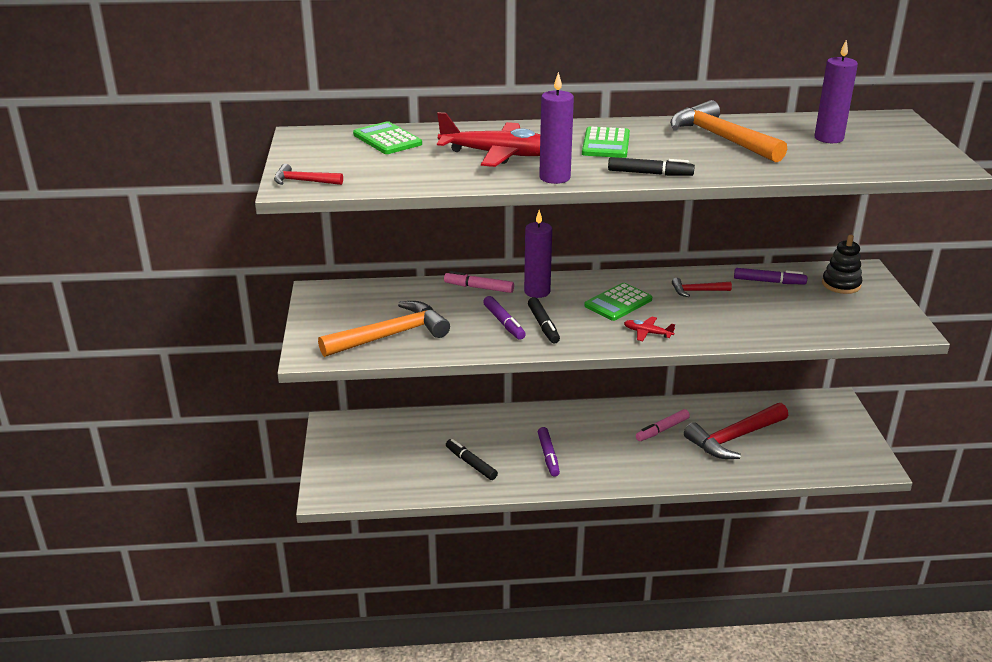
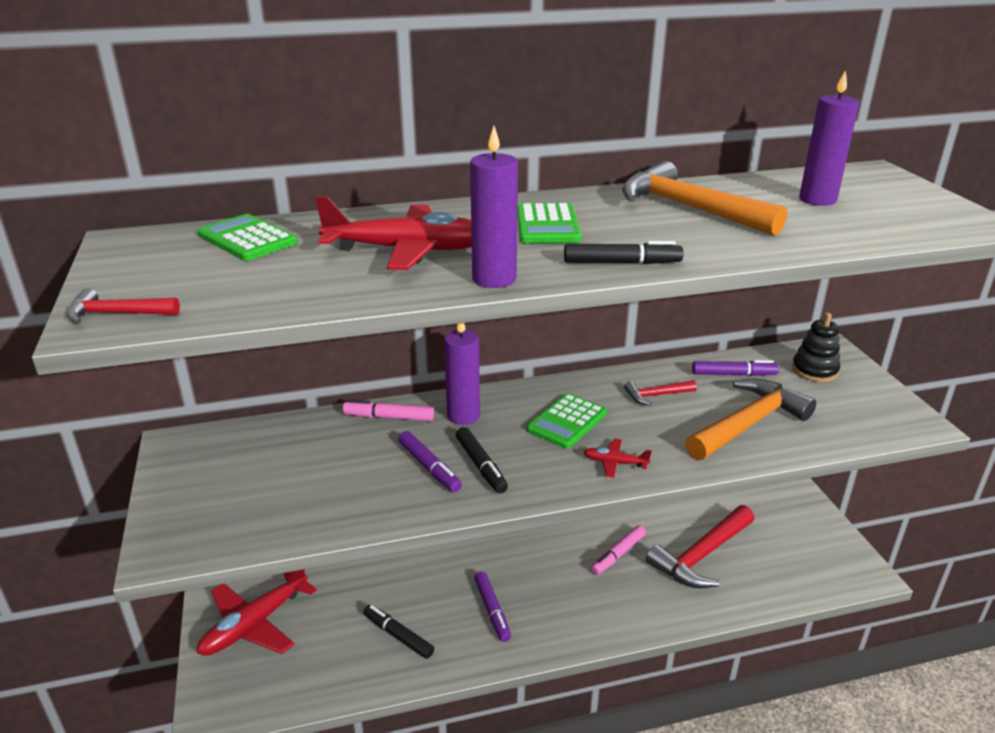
camera: 10 degrees left, 0 degrees up
orange hammer [318,301,450,357] -> orange hammer moved to [685,379,816,460]
none -> red plane [197,569,317,656]

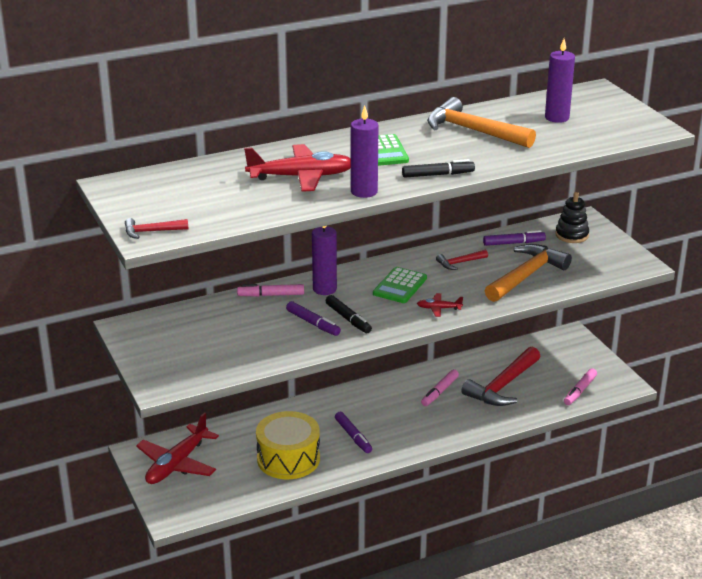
camera: 10 degrees left, 0 degrees up
green calculator [198,214,298,261] -> none
black marker [363,605,434,659] -> yellow drum [256,411,320,479]
none -> pink marker [564,368,597,405]

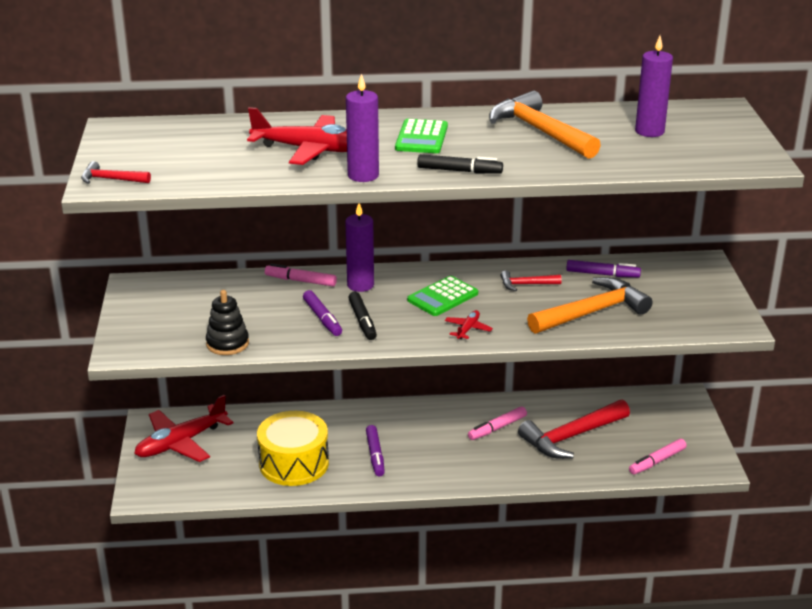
camera: 20 degrees right, 0 degrees up
red plane [417,293,463,317] -> red plane turned 90 degrees clockwise [445,310,493,339]
black stacking toy [555,192,589,243] -> black stacking toy moved to [206,290,249,355]

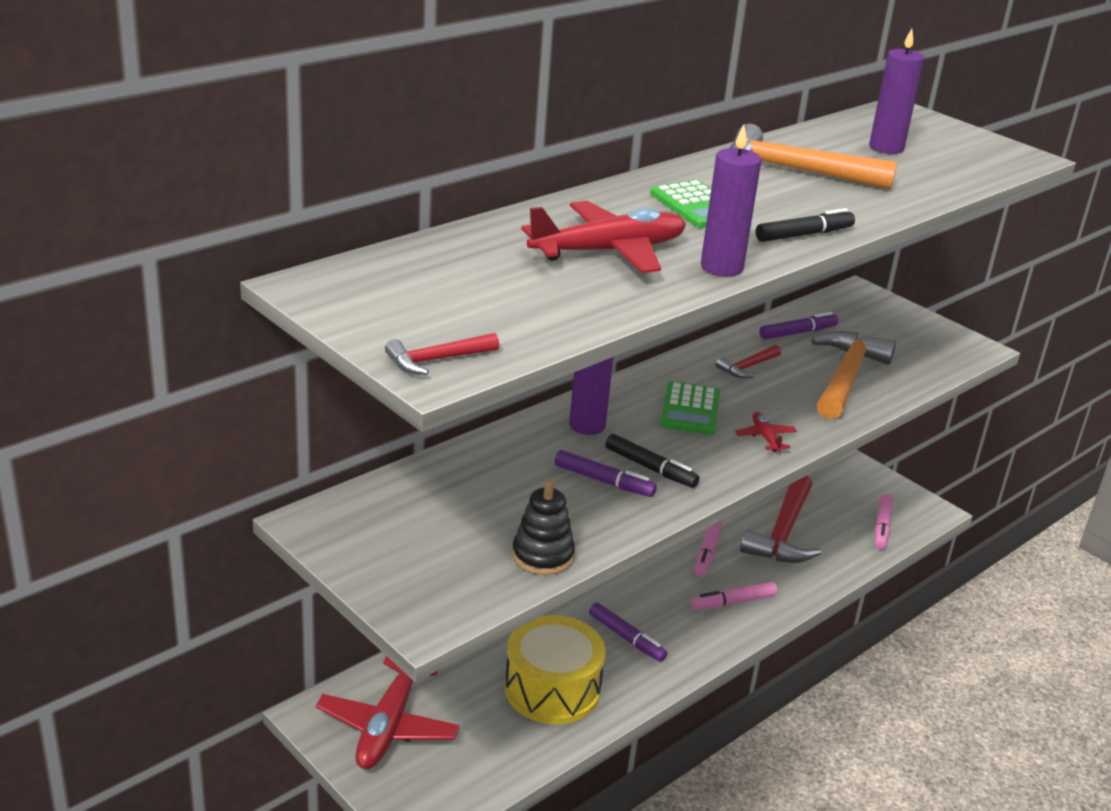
camera: 40 degrees left, 0 degrees up
pink marker [265,263,337,286] -> pink marker moved to [691,582,777,610]

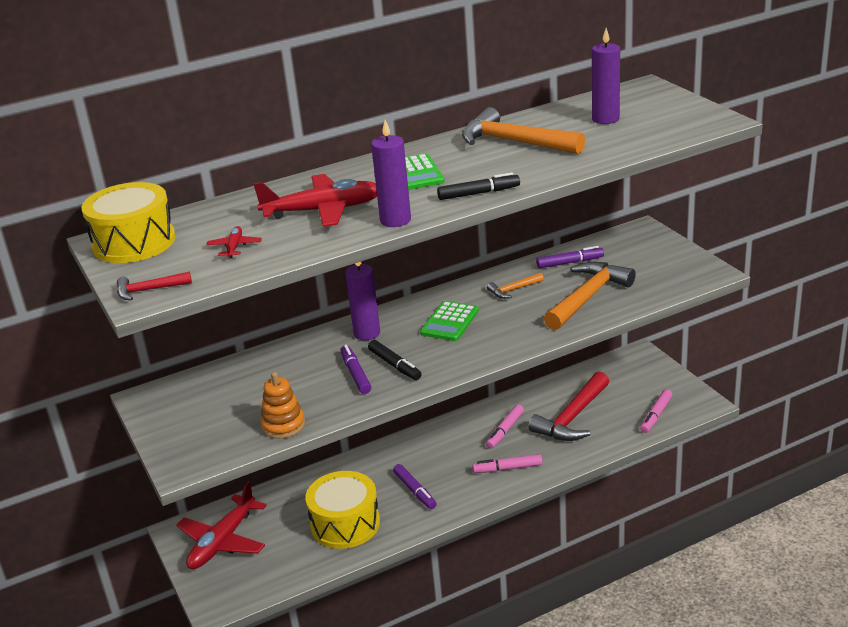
camera: 20 degrees right, 0 degrees up
black stacking toy [512,480,575,575] -> orange stacking toy [260,372,305,439]
purple marker [555,450,657,497] -> purple marker turned 150 degrees counterclockwise [340,345,371,394]
red hammer [715,345,781,378] -> orange hammer [487,273,544,299]
red plane [735,412,797,452] -> red plane moved to [206,226,262,258]
none -> yellow drum [81,182,176,263]

